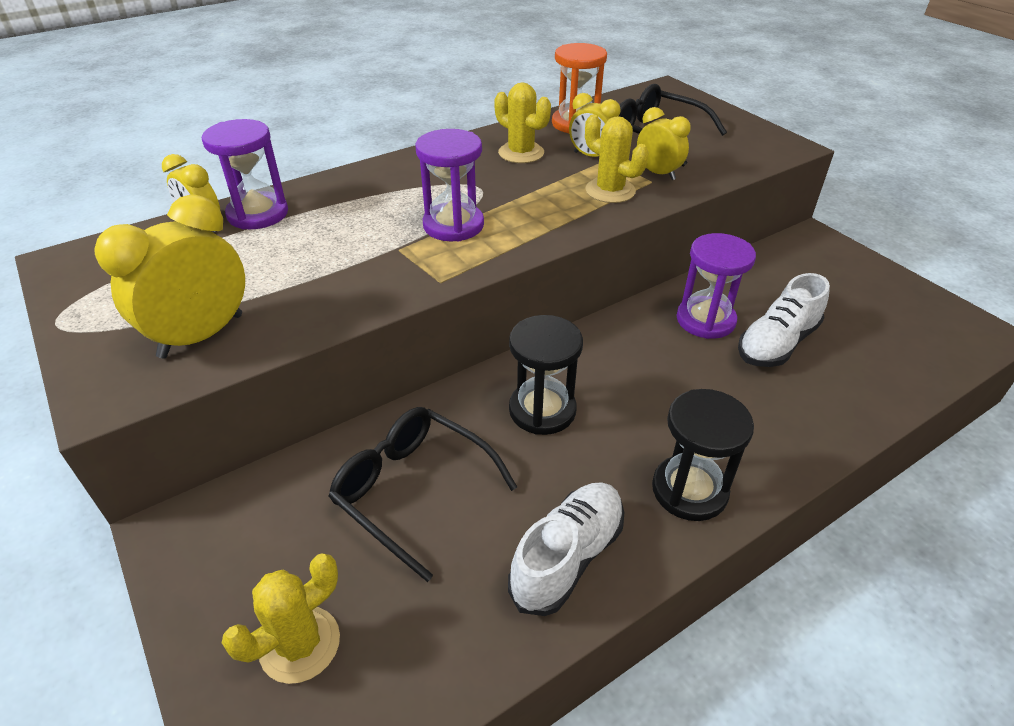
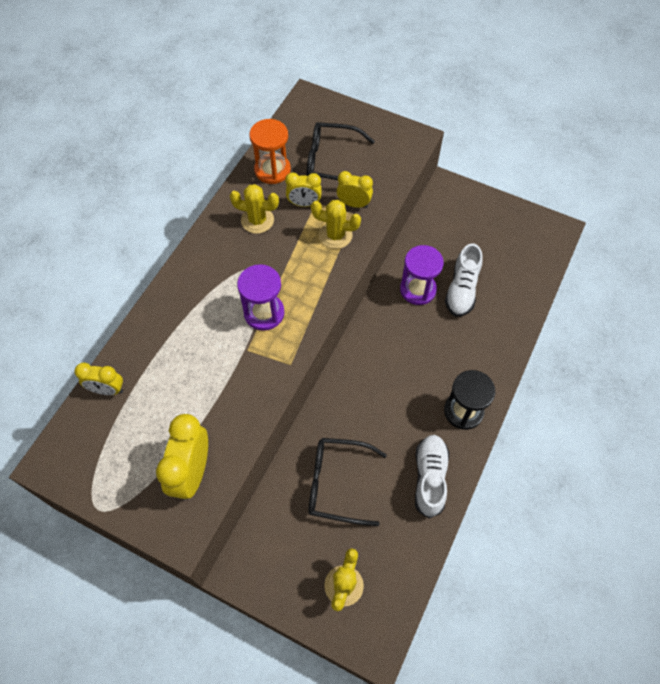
camera: 30 degrees left, 20 degrees up
purple hourglass [202,119,288,229] -> none
black hourglass [509,315,583,435] -> none

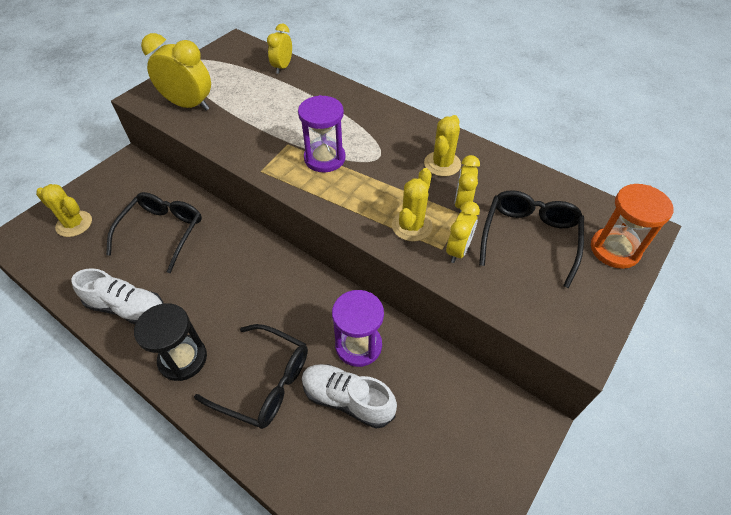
camera: 100 degrees right, 10 degrees down
orange hourglass [249,119,291,184] -> orange hourglass moved to [591,184,674,269]
none -> black glasses [194,324,308,429]

